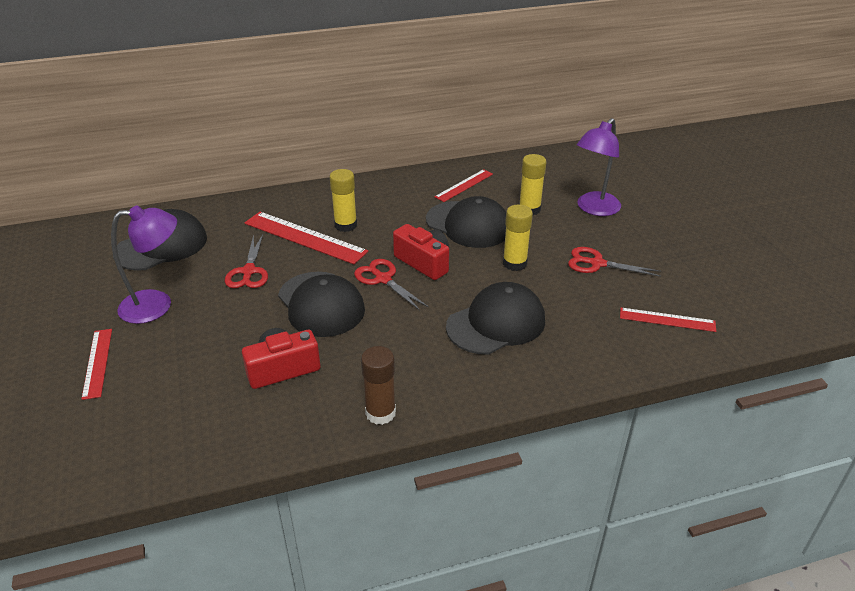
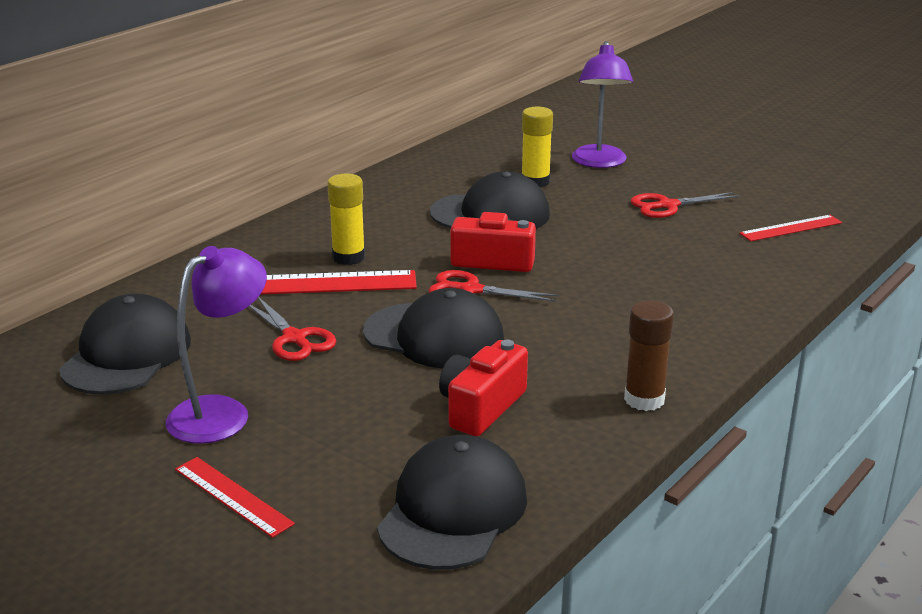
camera: 35 degrees left, 10 degrees down
red ruler [434,169,493,202] -> none
black cap [446,282,545,355] -> black cap moved to [377,435,527,570]
yellow glue stick [503,205,533,271] -> none

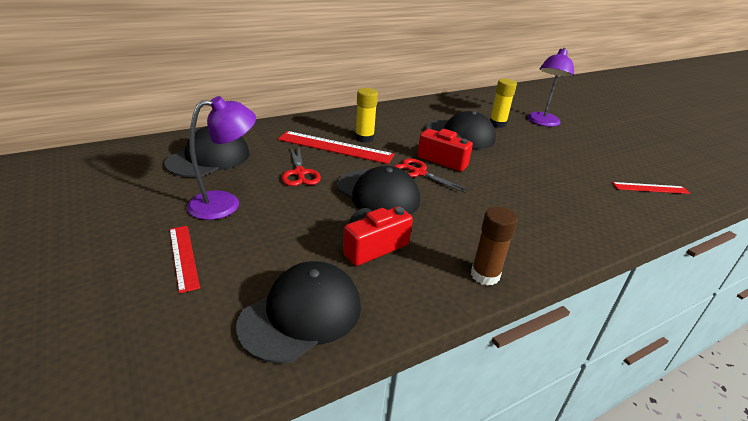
camera: 20 degrees right, 5 degrees up
red scissors [631,192,740,218] -> none

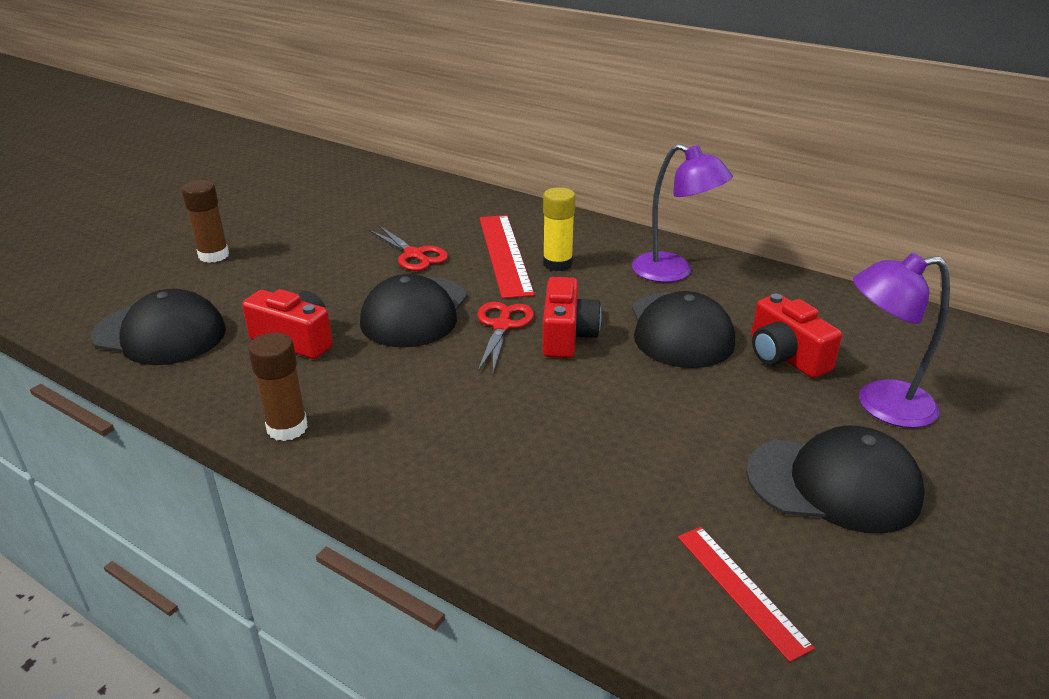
camera: 65 degrees right, 0 degrees up
black cap [164,126,249,177] -> black cap moved to [746,425,925,534]
red ruler [170,226,200,293] -> brown glue stick [181,180,229,263]
purple lamp [187,96,256,220] -> purple lamp moved to [632,144,733,282]
red scissors [281,147,321,186] -> red scissors turned 90 degrees counterclockwise [369,226,448,271]
yellow glue stick [490,79,517,128] -> red camera [751,294,842,378]

